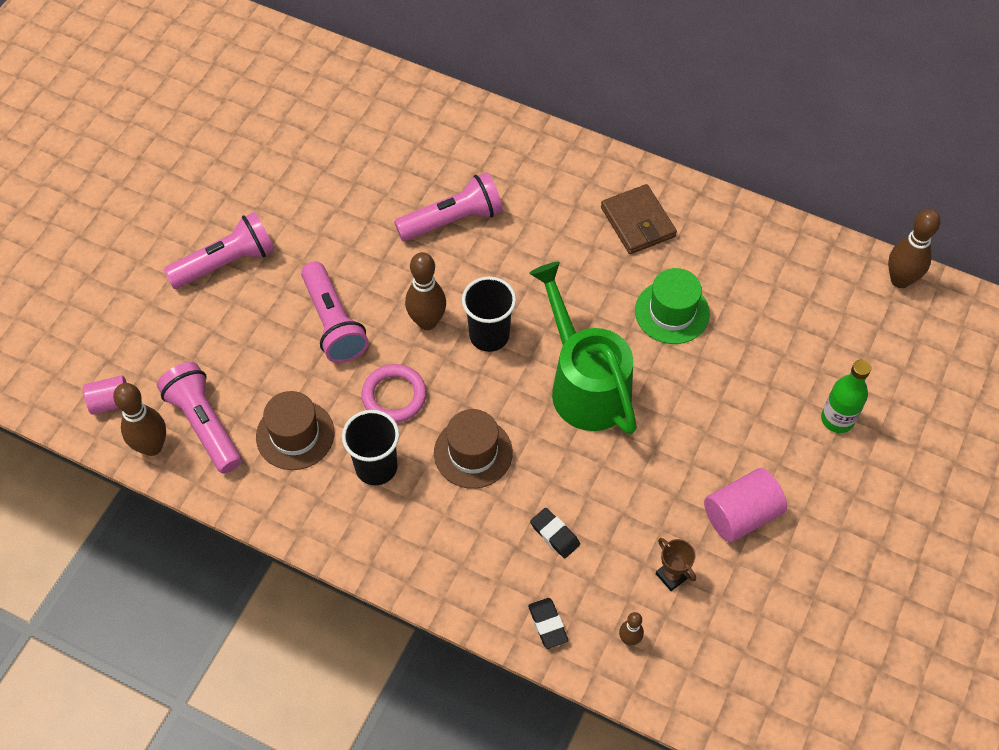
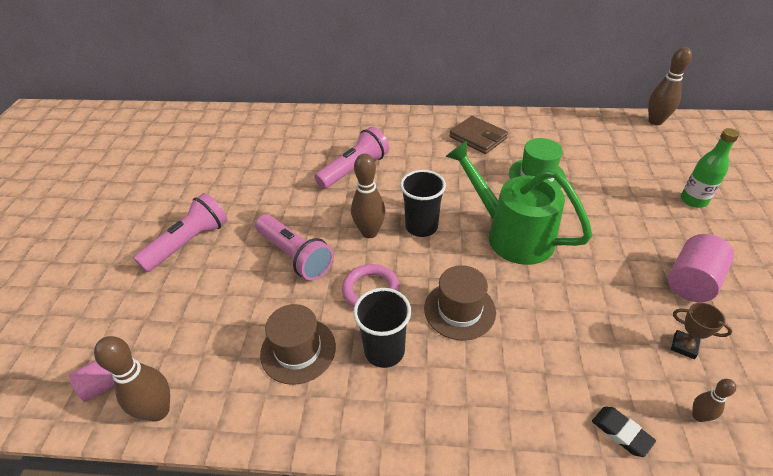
camera: 20 degrees left, 15 degrees down
pink flashlight [157,362,242,473] -> none
black eraser [530,508,580,558] -> none

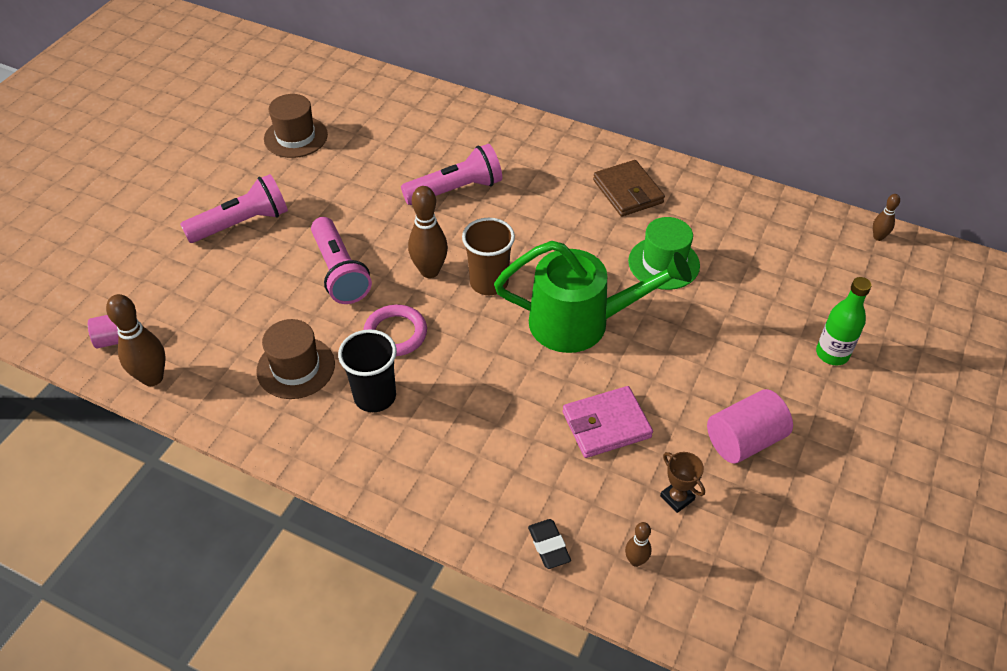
camera: 20 degrees right, 5 degrees up
black cup [400,170,446,237] -> brown cup [462,218,515,295]
brown hat [424,265,496,341] -> brown hat moved to [264,94,328,158]
green watering can [445,141,593,265] -> green watering can turned 120 degrees clockwise [494,241,692,353]
brown bowling pin [648,47,692,125] -> brown bowling pin [873,194,900,241], size x0.53
none -> pink wallet [563,386,653,458]

